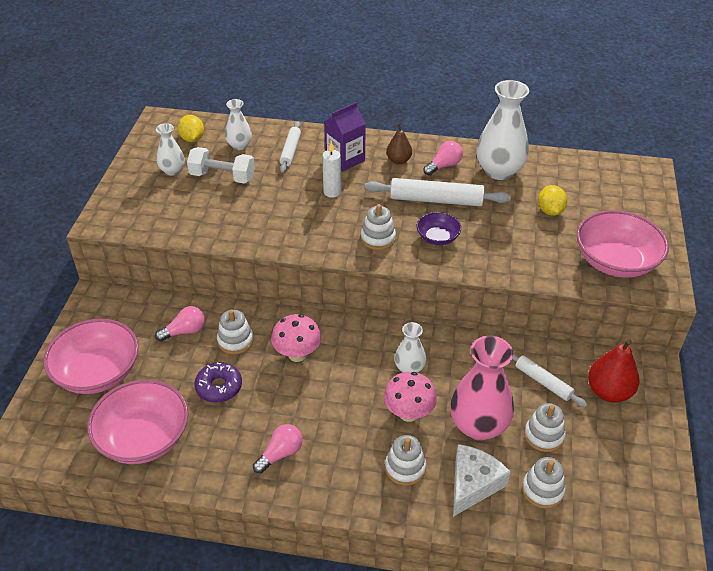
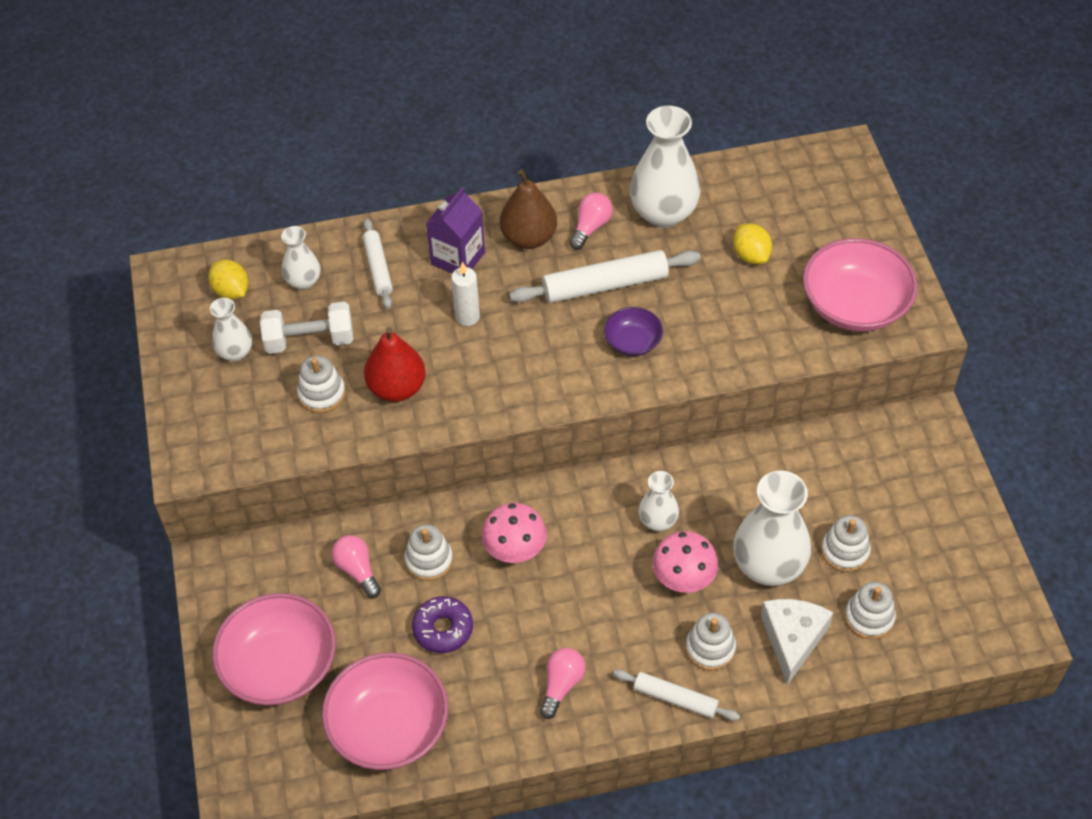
camera: 20 degrees left, 10 degrees up
pink light bulb [155,306,205,342] -> pink light bulb turned 75 degrees counterclockwise [332,535,381,598]
white stacking toy [361,204,396,250] -> white stacking toy moved to [297,356,345,413]
brown pear [386,123,412,164] -> brown pear [500,169,557,249], size x1.59
pink vase [450,336,514,440] -> white vase [733,470,811,586]
white rolling pin [512,353,587,407] -> white rolling pin moved to [613,670,740,721]
red pear [588,339,639,403] -> red pear moved to [364,327,426,402]

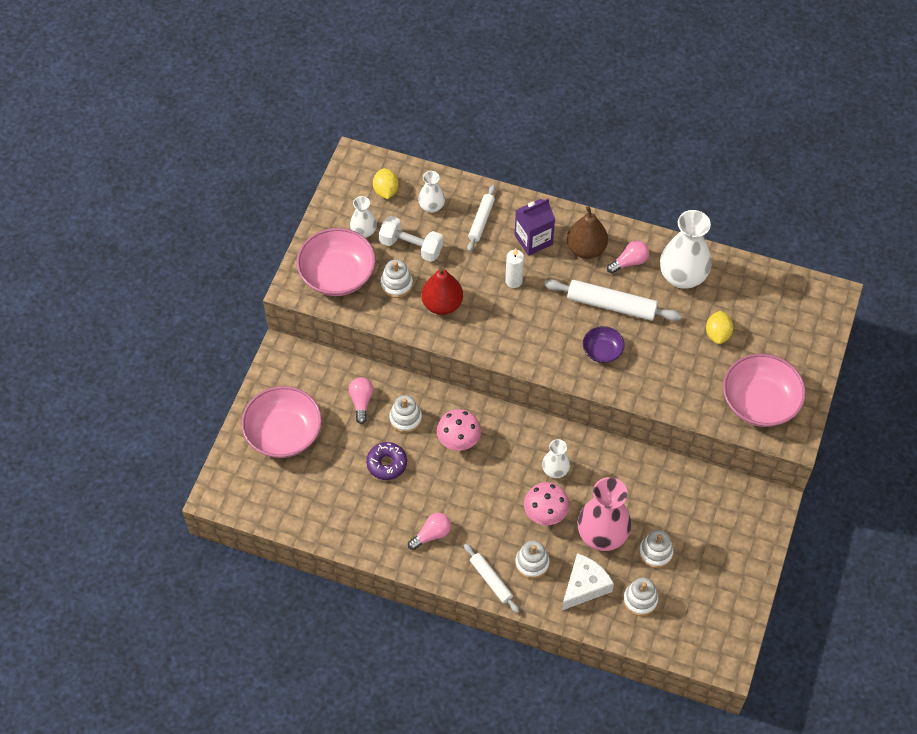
camera: 30 degrees right, 5 degrees up
pink bowl [322,652,448,770] -> pink bowl moved to [297,228,376,296]
white vase [733,470,811,586] -> pink vase [578,477,632,551]

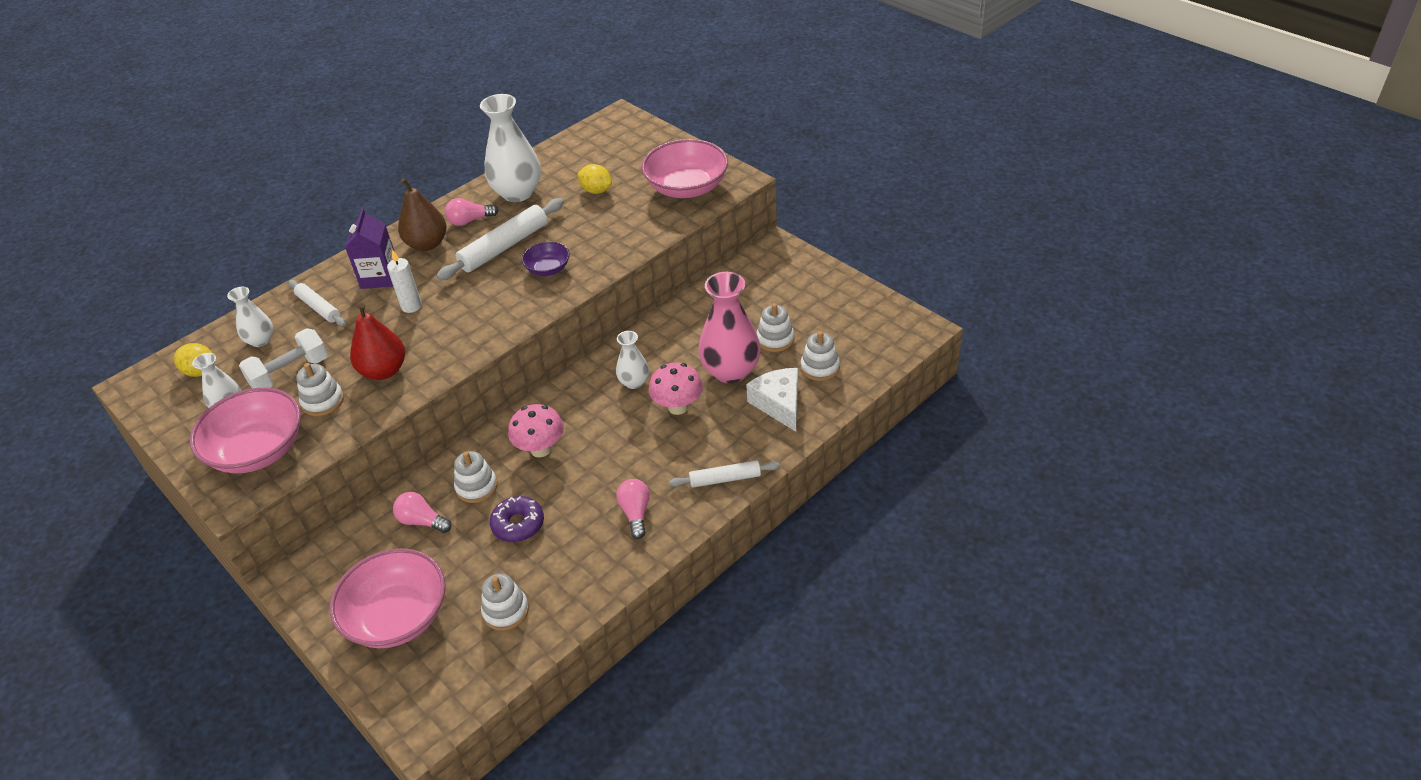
camera: 60 degrees left, 15 degrees down
white stacking toy [515,540,550,579] -> white stacking toy moved to [481,574,529,631]
pink light bulb [607,240,649,274] -> pink light bulb turned 105 degrees counterclockwise [445,198,498,226]

